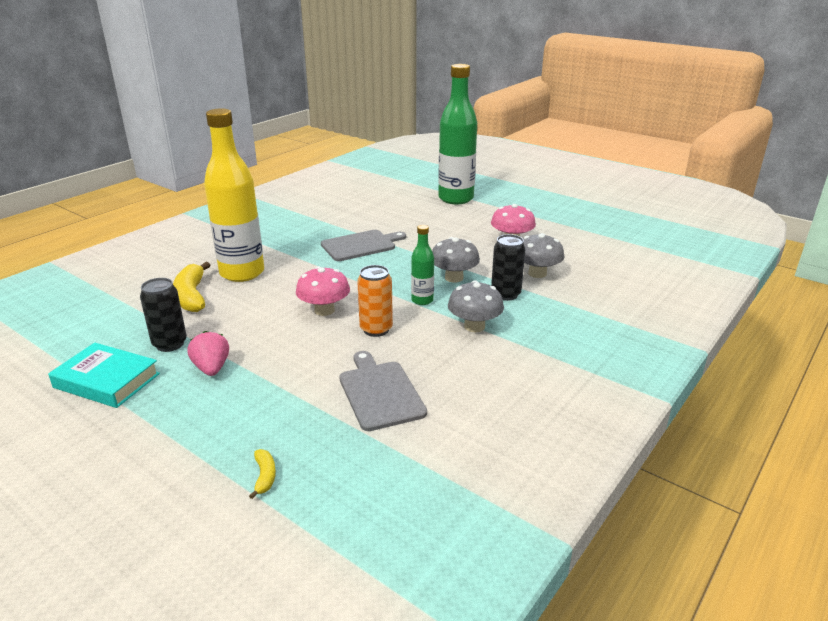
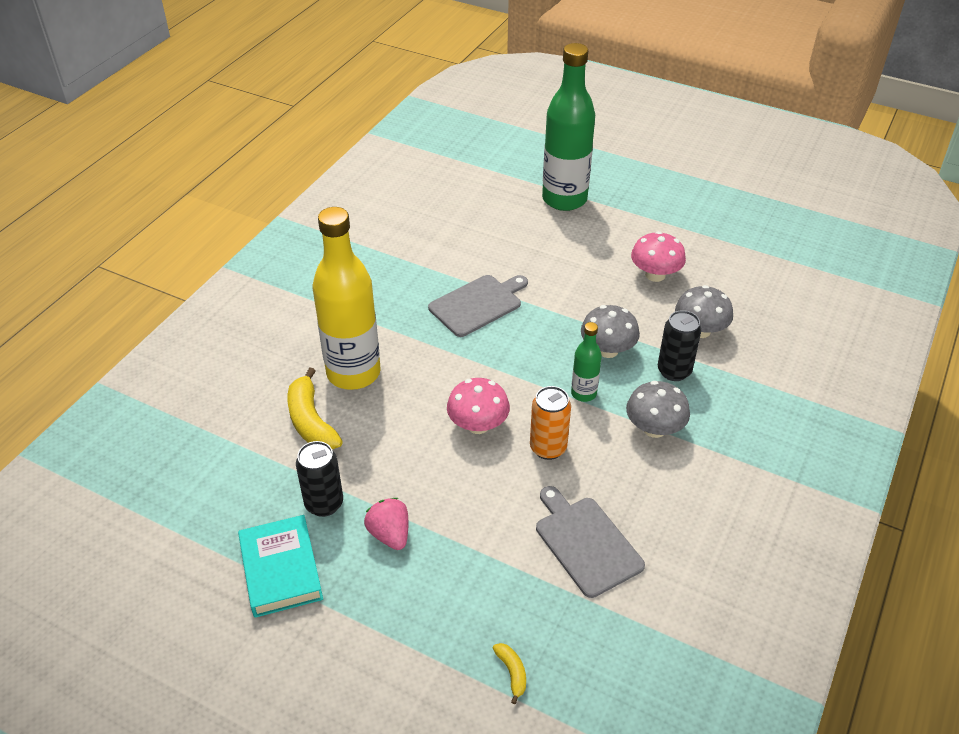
camera: 10 degrees left, 15 degrees up
turquoise book [48,343,160,408] -> turquoise book turned 60 degrees clockwise [238,515,323,618]

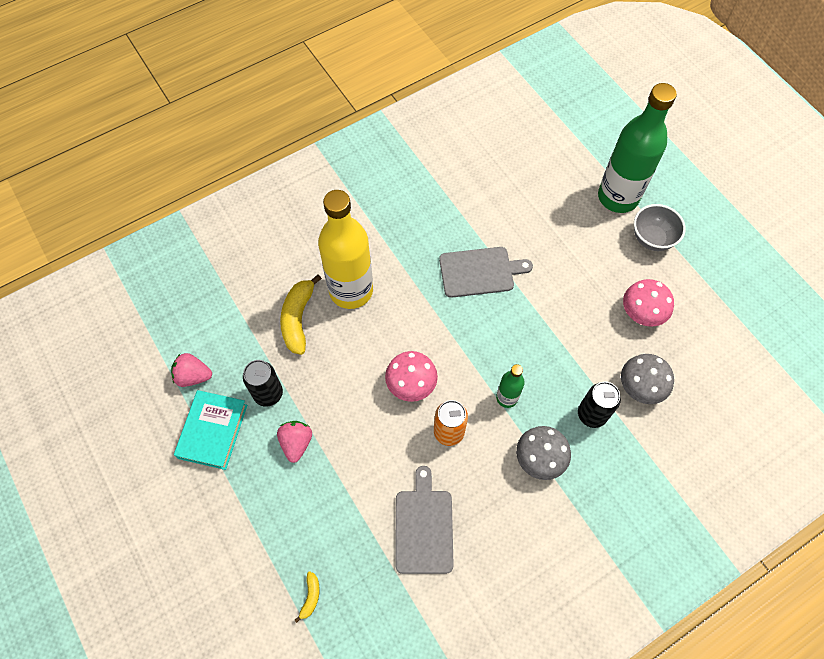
camera: 30 degrees right, 20 degrees up
grey mushroom [581,305,640,358] -> none
none -> pink strawberry [171,353,212,387]
none -> grey bowl [634,204,686,251]

